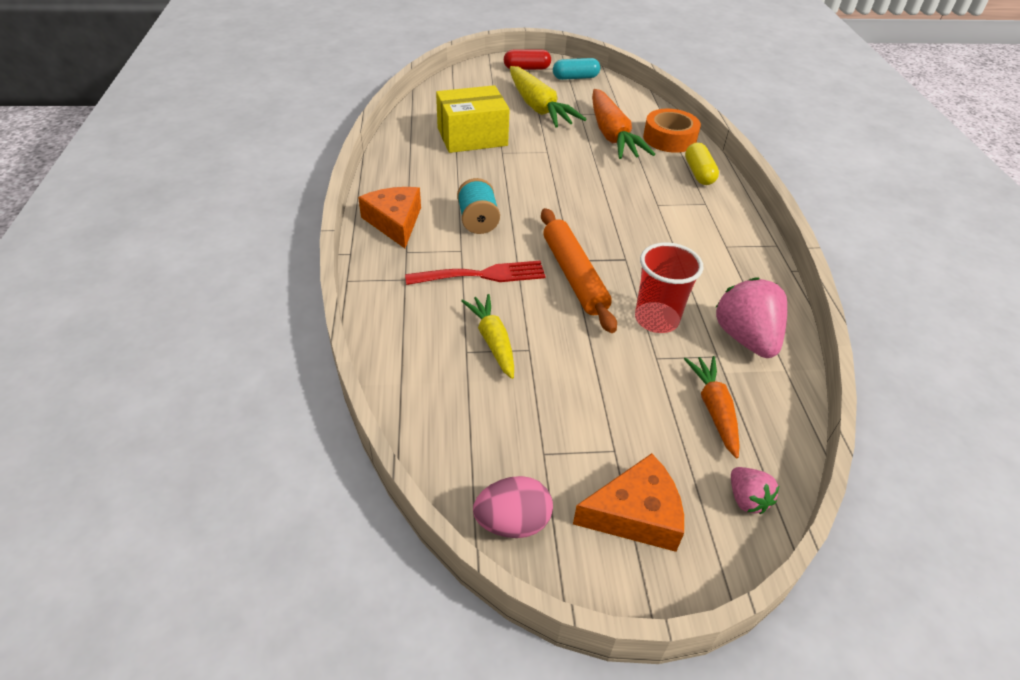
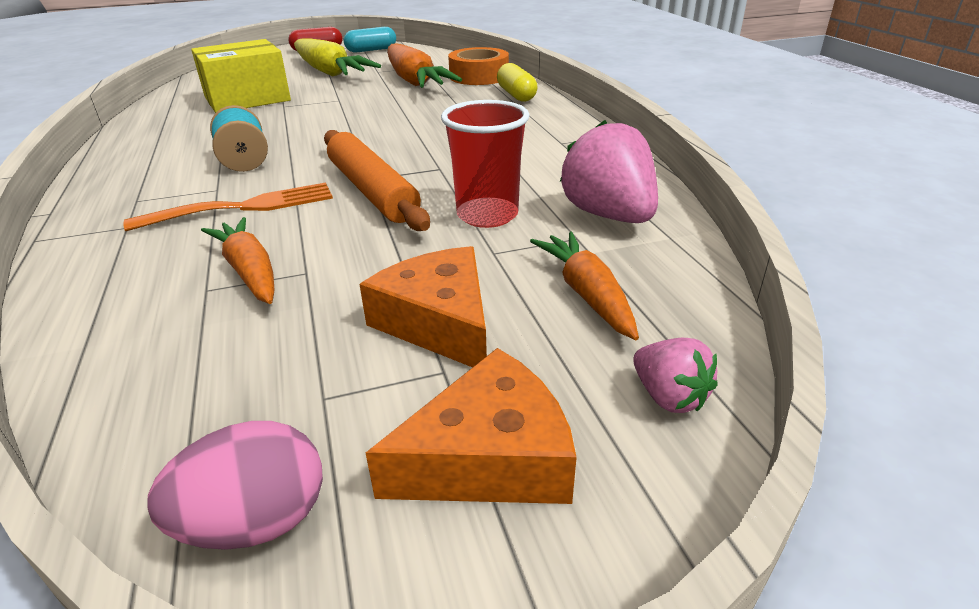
camera: 10 degrees left, 10 degrees down
orange cheese [358,187,421,248] -> orange cheese moved to [359,246,487,367]
red fork [405,261,546,285] -> orange fork [123,182,333,231]
yellow carrot [461,294,514,379] -> orange carrot [201,217,275,304]

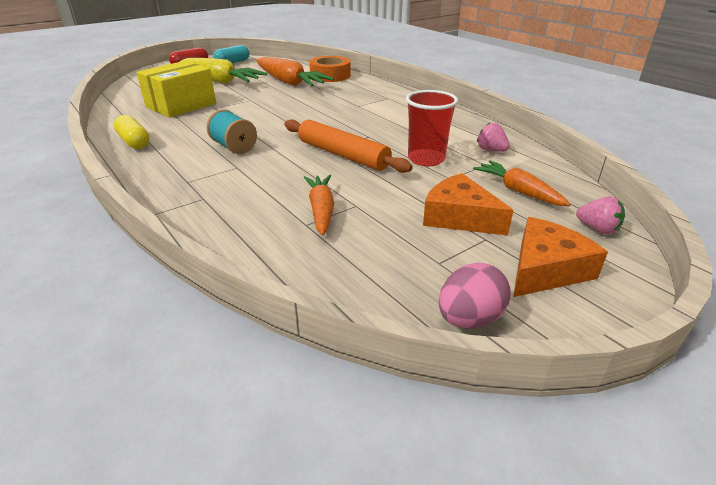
camera: 20 degrees left, 0 degrees up
orange fork [123,182,333,231] -> none
orange carrot [201,217,275,304] -> orange carrot turned 45 degrees clockwise [303,175,334,235]
yellow capsule [497,63,538,102] -> yellow capsule moved to [114,115,150,149]
pink strawberry [560,120,658,223] -> pink strawberry [477,123,510,151], size x0.53

